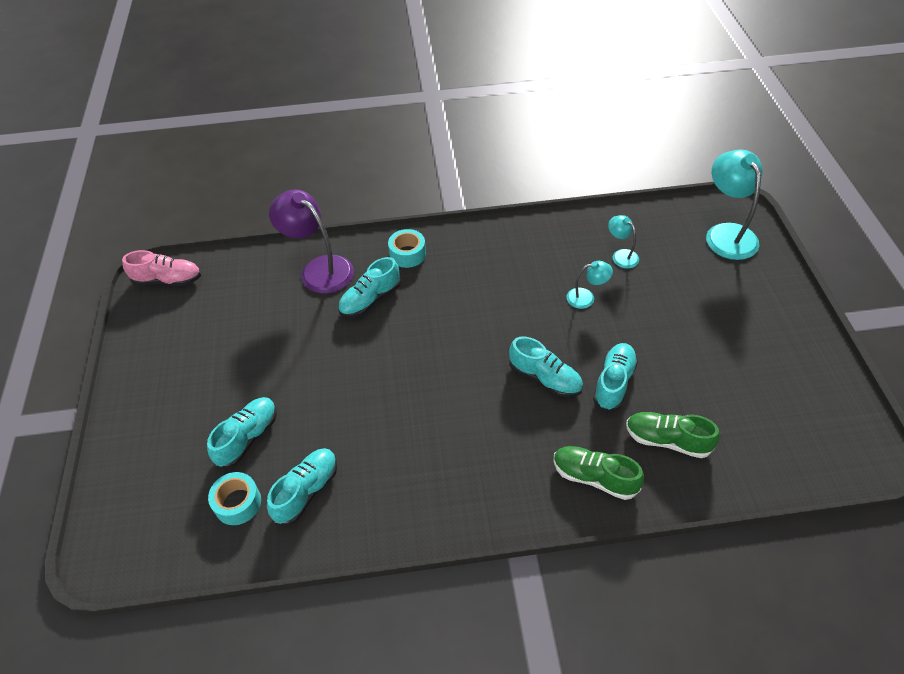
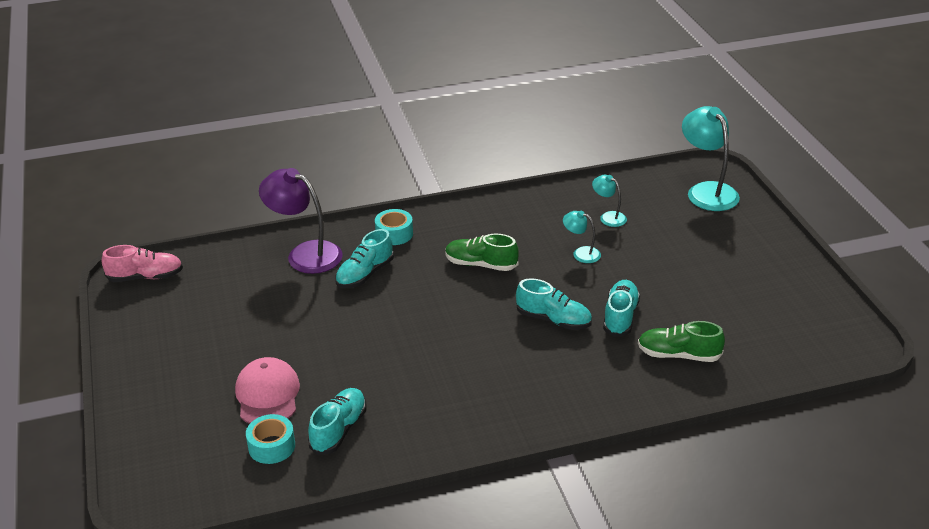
camera: 10 degrees left, 15 degrees down
turquoise shoe [207,397,277,468] -> pink cap [235,357,300,424]
green shoe [554,446,644,500] -> green shoe moved to [445,234,519,271]
turquoise lamp [566,261,613,309] -> turquoise lamp turned 135 degrees counterclockwise [563,211,601,263]

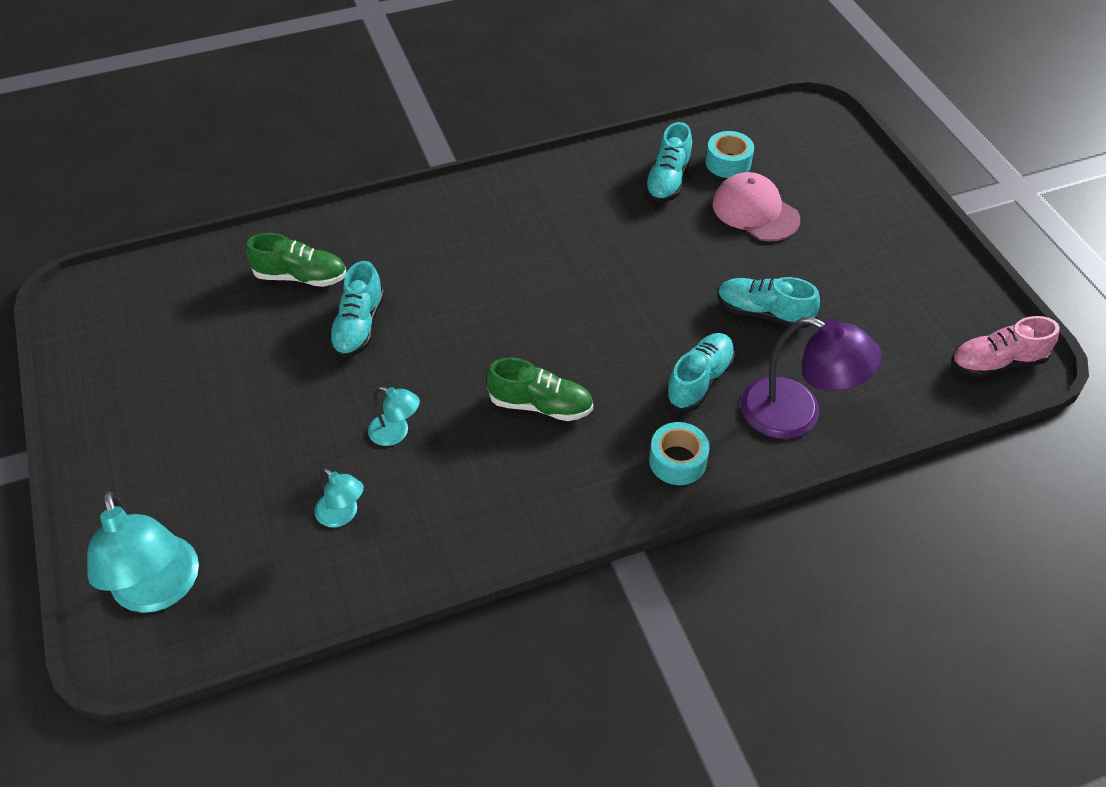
camera: 175 degrees right, 15 degrees up
pink cap [235,357,300,424] -> pink cap turned 150 degrees clockwise [712,172,800,241]
turquoise shoe [516,278,592,330] -> turquoise shoe moved to [717,277,820,329]

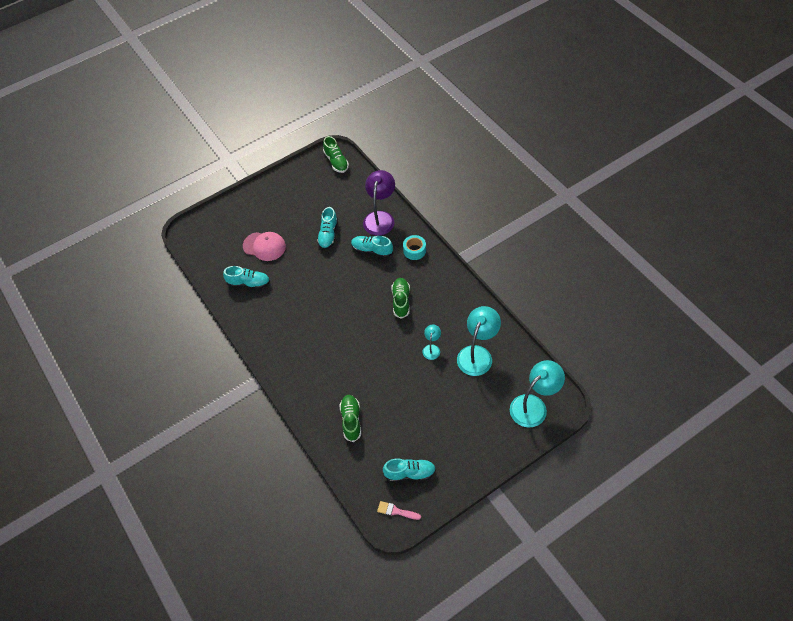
camera: 100 degrees left, 5 degrees up
turquoise lamp [315,468,364,527] -> turquoise lamp [457,306,501,376], size x1.97
turquoise shoe [329,261,385,358] -> turquoise shoe moved to [383,459,436,482]
turquoise tape [705,131,754,178] -> none
pink cap [712,172,800,241] -> pink cap turned 105 degrees counterclockwise [243,232,286,261]
pink shoe [951,316,1060,378] -> green shoe [323,136,349,173]
none -> pink brush [377,501,421,520]

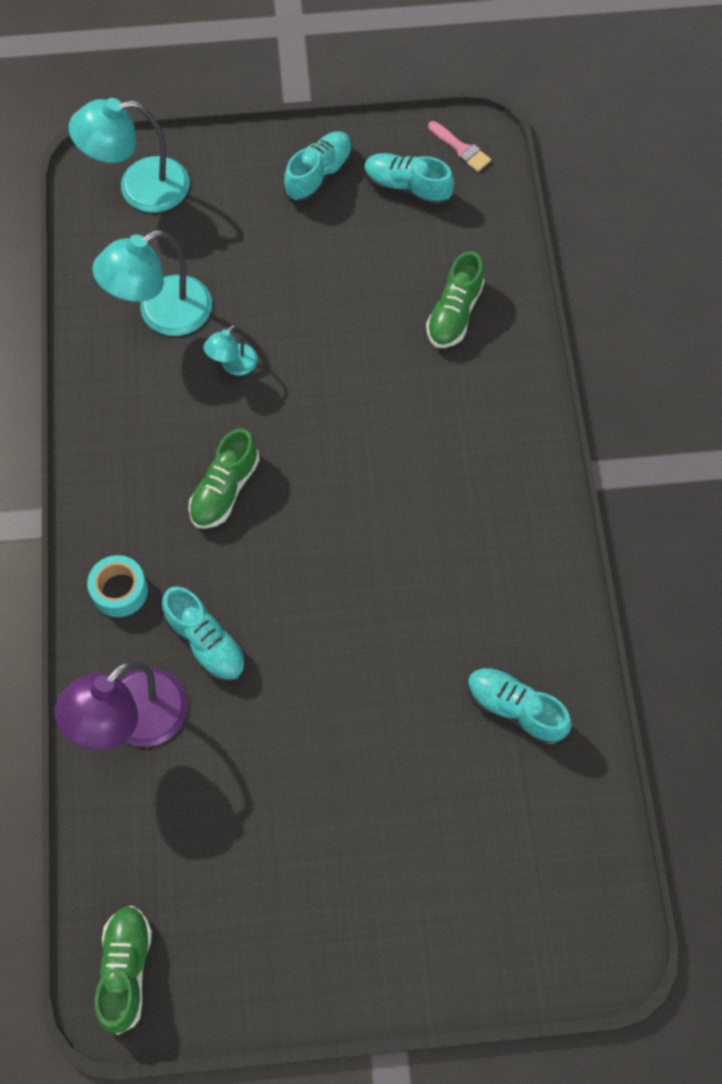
camera: 155 degrees left, 10 degrees up
pink cap [243,232,286,261] -> none
turquoise shoe [317,207,338,250] -> turquoise shoe moved to [284,131,353,203]

